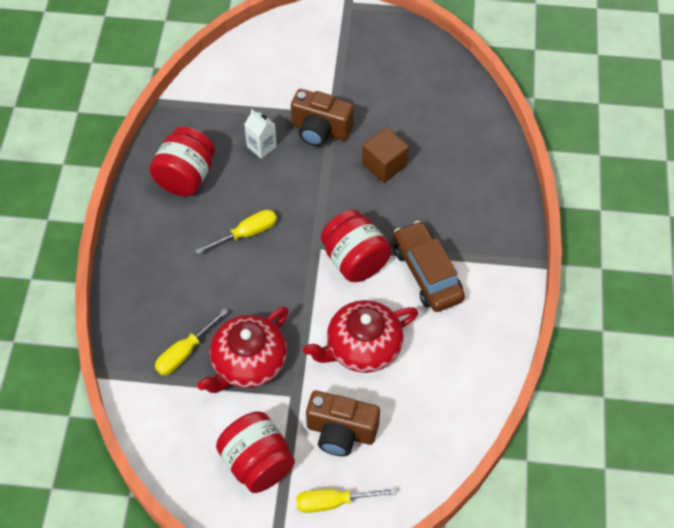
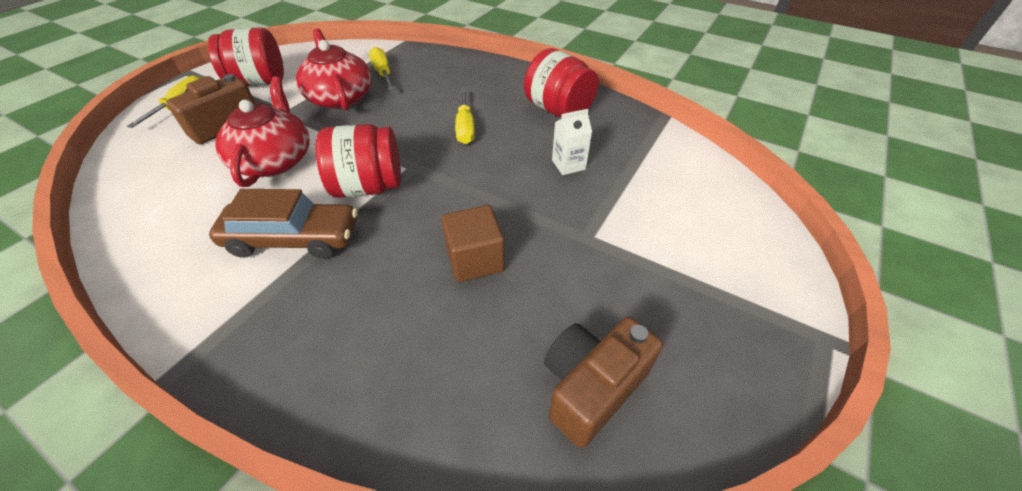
camera: 115 degrees right, 10 degrees down
brown camera [291,89,354,146] -> brown camera moved to [544,317,663,448]

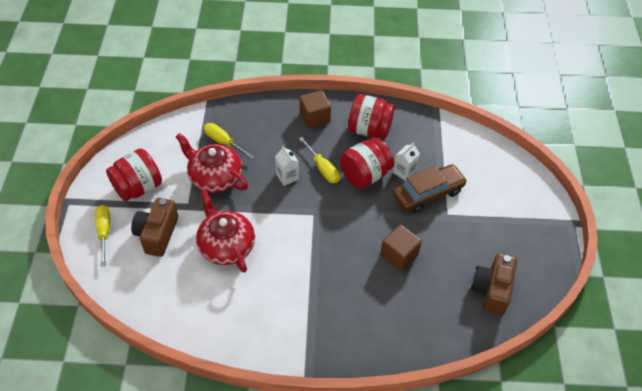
camera: 30 degrees left, 5 degrees up
brown car [209,189,358,259] -> brown car moved to [393,164,467,213]
red jar [316,124,401,198] -> red jar moved to [340,138,394,189]
none -> white carton [275,146,299,186]
none -> brown cube [300,90,331,129]

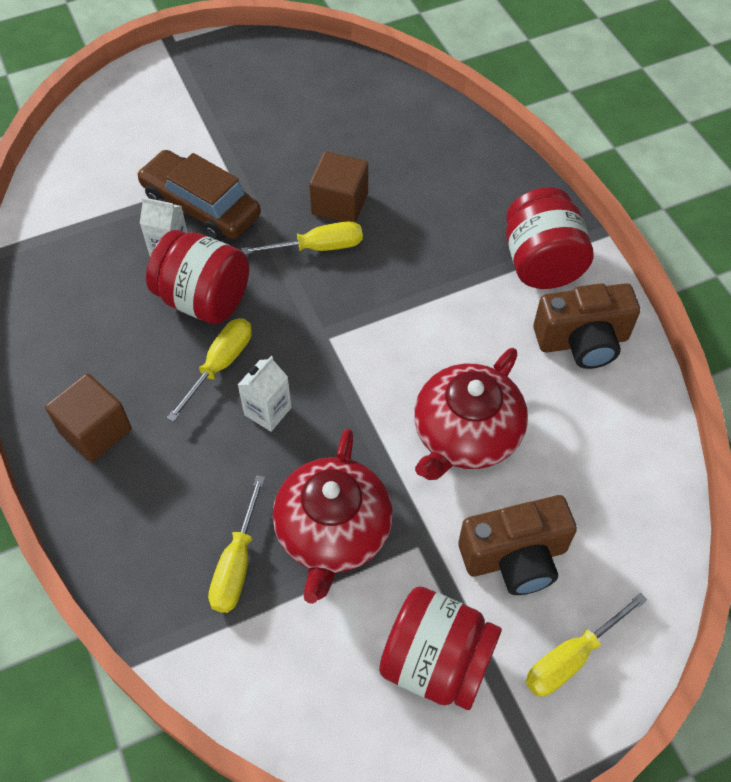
camera: 115 degrees left, 5 degrees up
red jar [348,94,395,138] -> red jar moved to [506,187,593,289]
brown camera [471,253,517,316] -> brown camera moved to [533,283,640,369]
none -> yellow screwdriver [241,221,363,254]

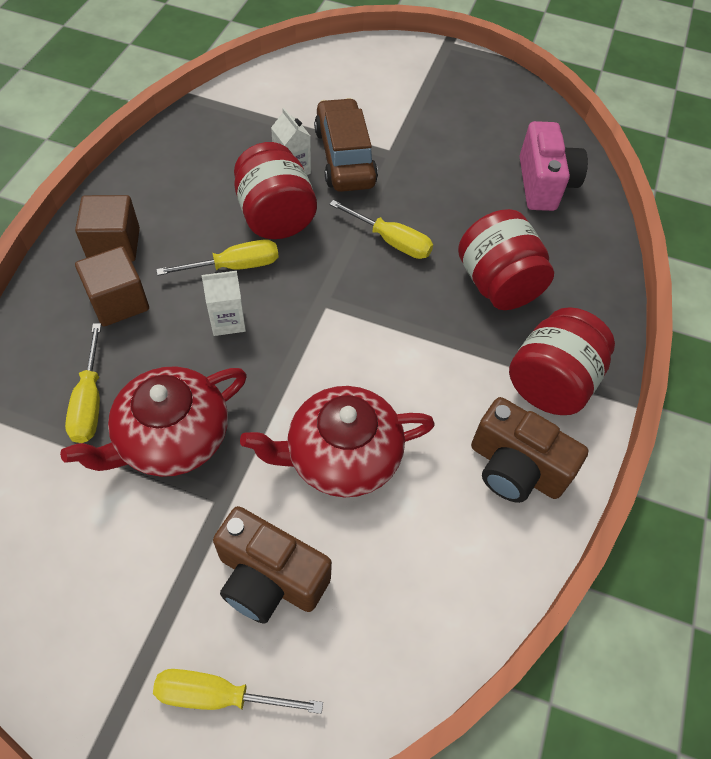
camera: 40 degrees right, 0 degrees up
yellow screwdriver [208,475,265,613] -> yellow screwdriver turned 60 degrees counterclockwise [65,323,101,443]
brown cube [309,152,368,222] -> brown cube moved to [75,246,149,326]
red jar [379,586,502,710] -> red jar moved to [458,209,554,310]
none -> pink camera [520,121,588,211]

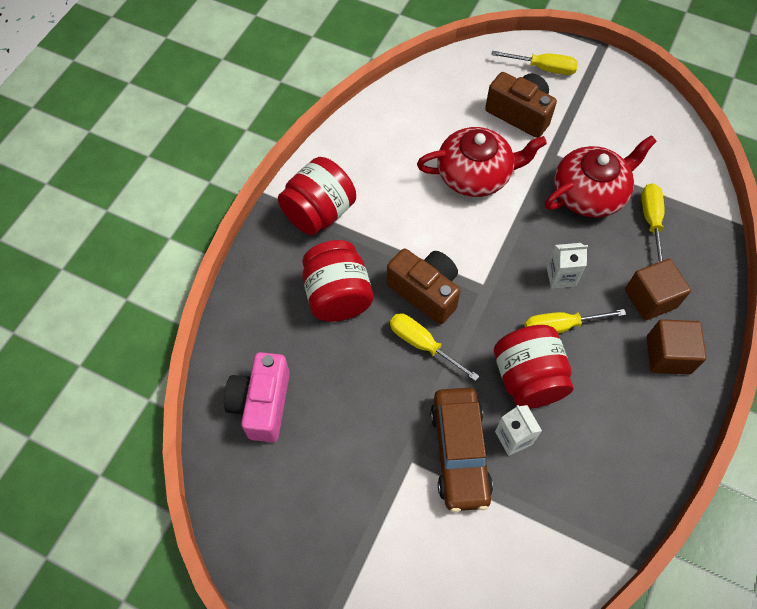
camera: 170 degrees left, 5 degrees up
brown camera [471,397,589,503] -> brown camera moved to [387,248,461,325]

